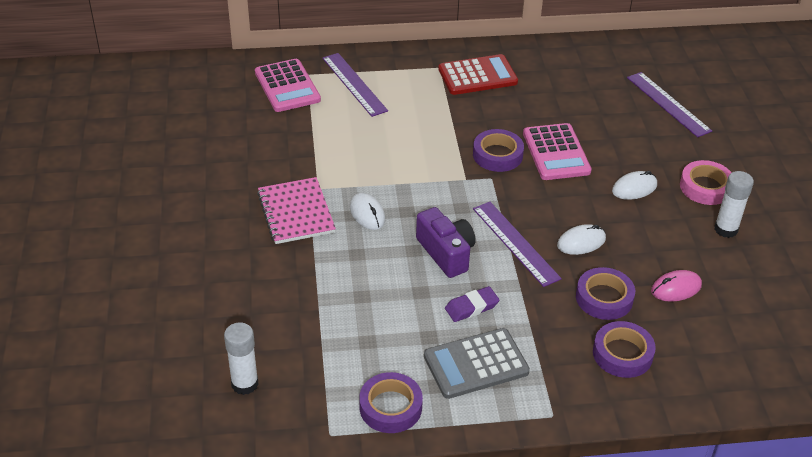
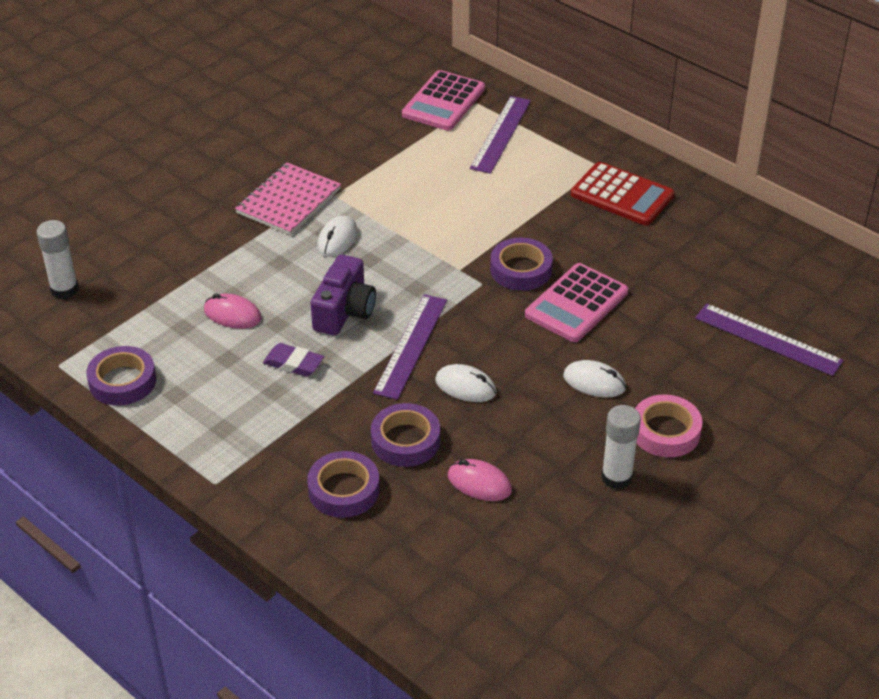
camera: 50 degrees right, 0 degrees up
grey calculator [424,328,530,399] -> none
purple ruler [627,72,712,137] -> purple ruler turned 75 degrees counterclockwise [695,303,844,376]
none -> pink mouse [204,294,262,329]

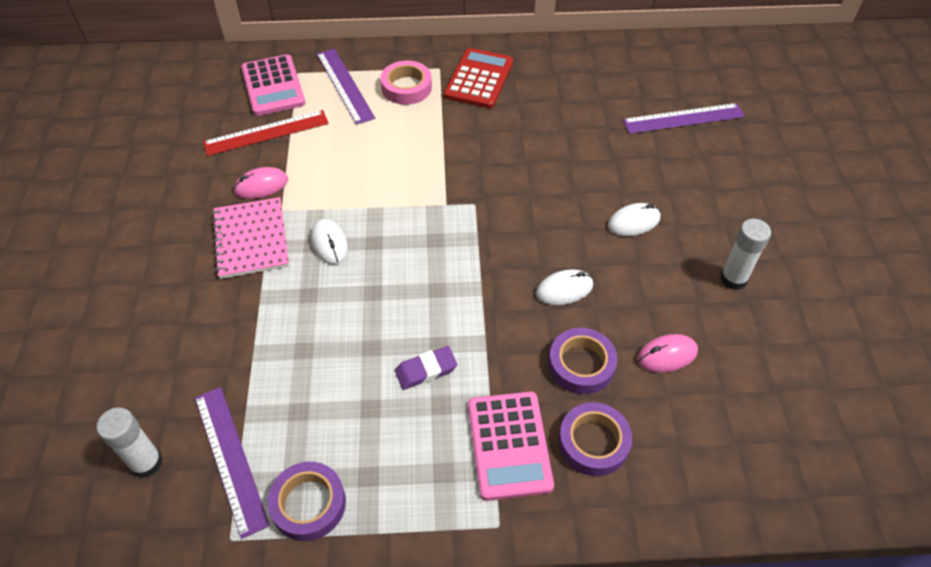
camera: 45 degrees left, 10 degrees up
pink mouse [204,294,262,329] -> pink mouse moved to [233,167,288,199]
purple camera [311,255,376,336] -> none
purple ruler [373,294,447,400] -> purple ruler moved to [195,387,270,539]
purple tape [490,238,553,291] -> none
pink calculator [525,263,628,342] -> pink calculator moved to [468,392,554,501]
red calculator [571,162,674,225] -> red calculator turned 60 degrees counterclockwise [444,48,513,108]
pink tape [635,395,702,457] -> pink tape moved to [380,61,432,105]
none -> red ruler [203,110,329,156]

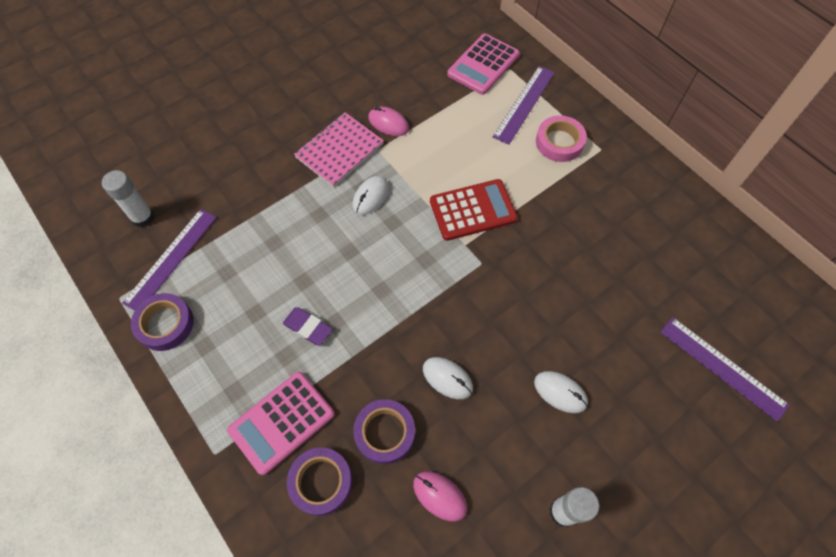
camera: 55 degrees right, 10 degrees up
red ruler [203,110,329,156] -> none
red calculator [444,48,513,108] -> red calculator moved to [430,179,518,241]

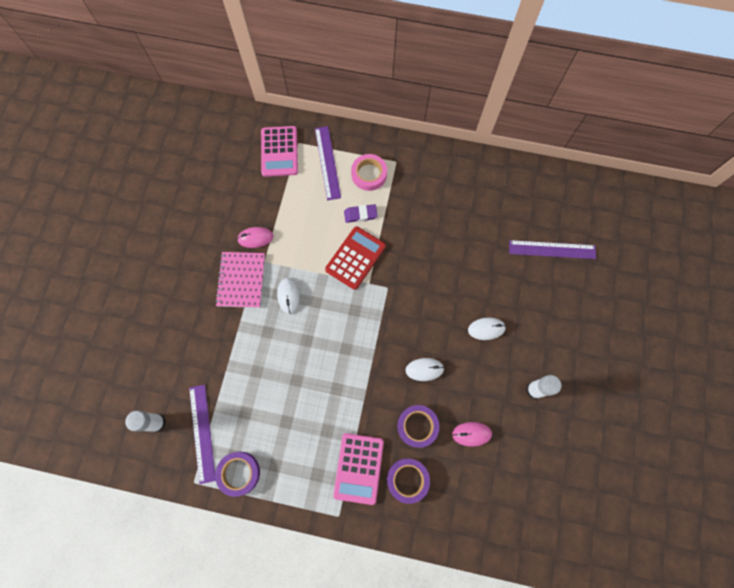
camera: 40 degrees left, 10 degrees up
purple eraser [283,307,332,346] -> purple eraser moved to [344,204,378,223]

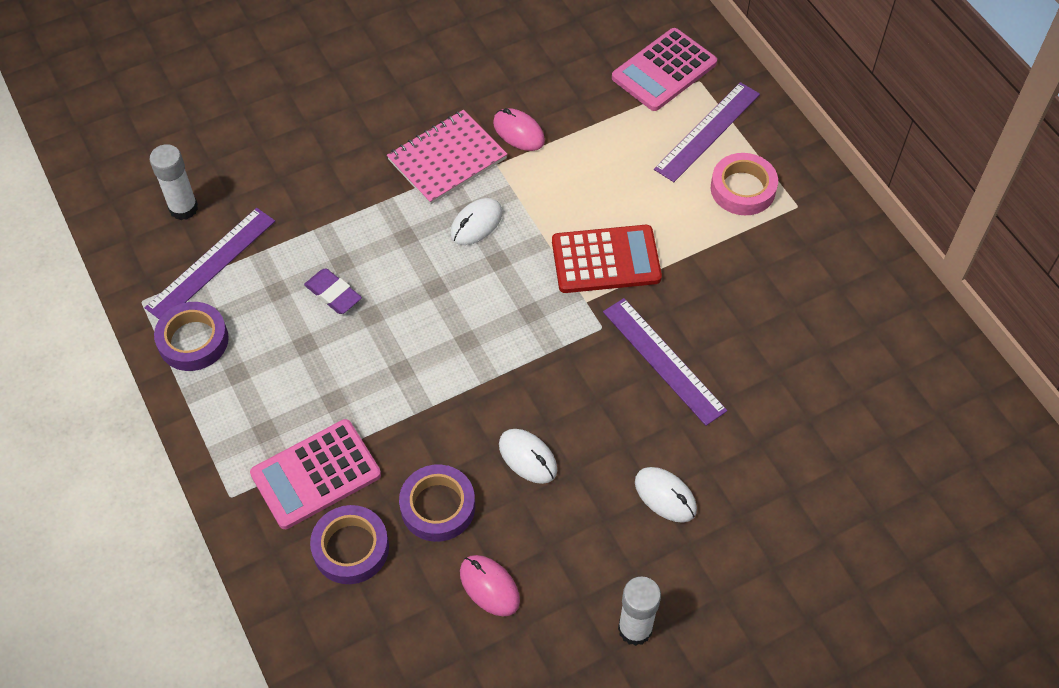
camera: 50 degrees right, 15 degrees down
purple eraser [344,204,378,223] -> purple eraser moved to [304,268,362,314]
purple ruler [509,240,596,259] -> purple ruler moved to [603,298,727,426]

